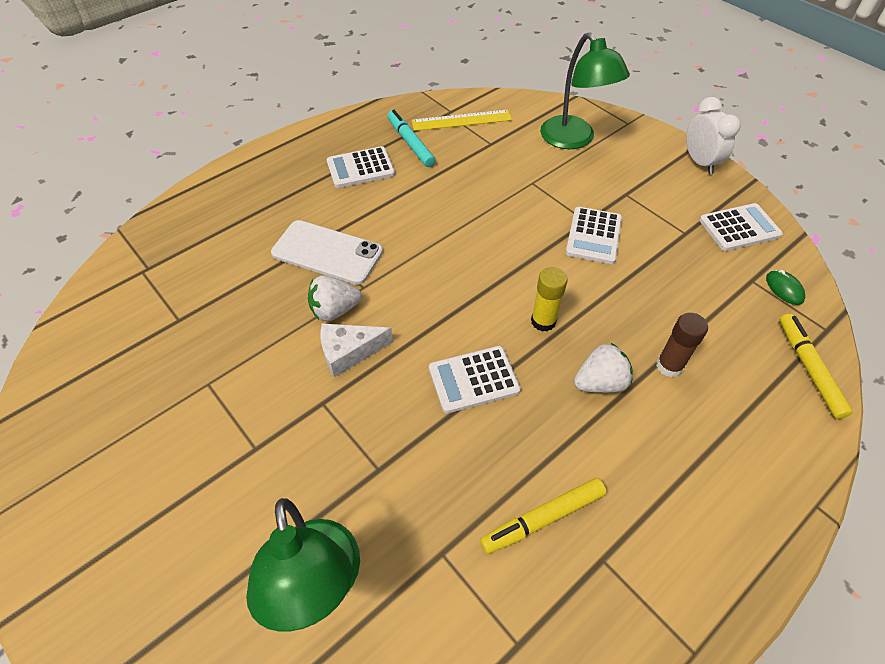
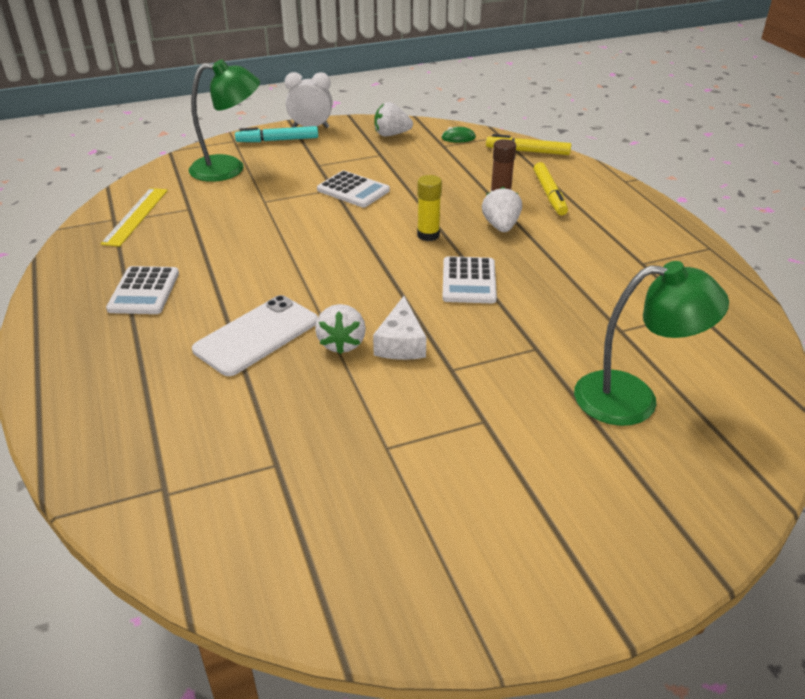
camera: 70 degrees left, 15 degrees down
turquoise marker [387,110,436,167] -> turquoise marker moved to [235,126,318,142]
yellow marker [480,478,606,554] -> yellow marker moved to [533,162,568,215]
white calculator [699,203,783,251] -> white strawberry [374,102,413,137]

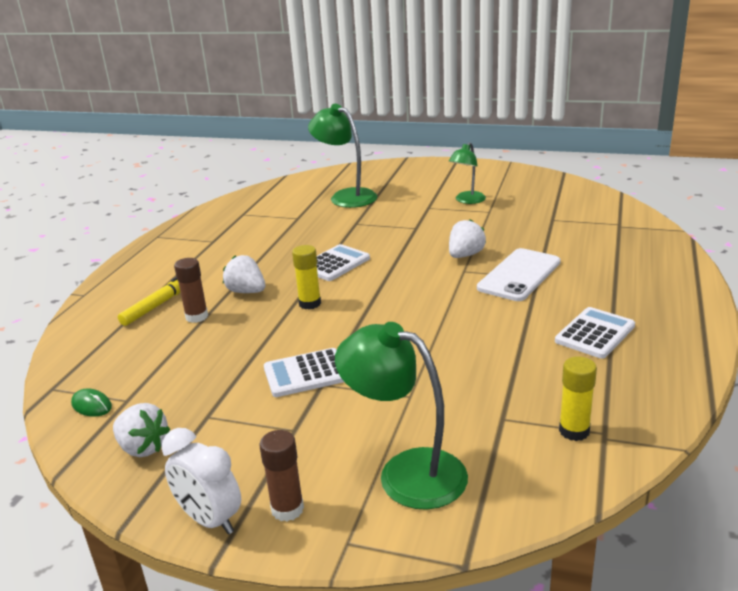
camera: 140 degrees left, 10 degrees down
yellow ruler [101,188,168,247] -> yellow glue stick [559,356,597,441]
white phone [192,295,318,376] -> white phone turned 45 degrees counterclockwise [477,248,561,301]
turquoise marker [235,126,318,142] -> brown glue stick [259,430,304,521]
white calculator [317,171,390,208] -> white calculator turned 90 degrees counterclockwise [264,348,344,397]
white cheese [373,296,426,360] -> none
white strawberry [482,187,522,232] -> white strawberry turned 90 degrees clockwise [223,255,265,293]
yellow marker [486,134,571,155] -> none
none -> green lamp [449,142,486,204]

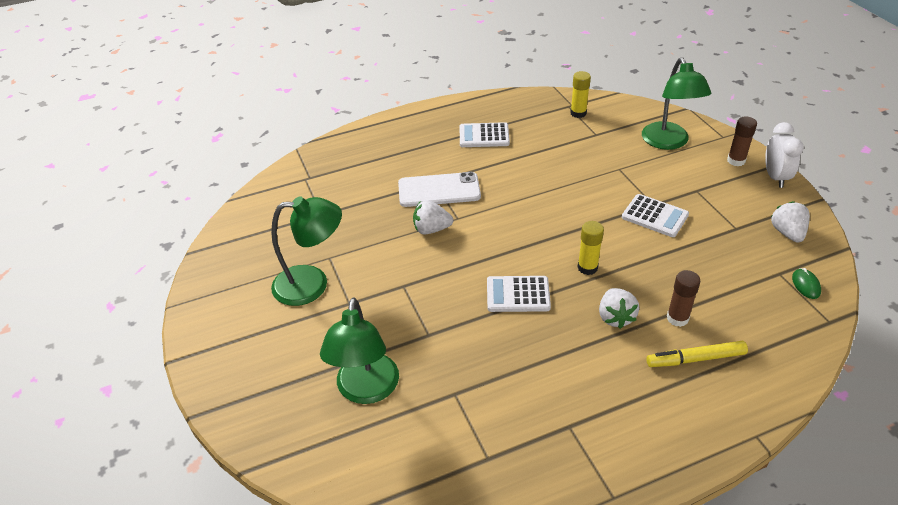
camera: 130 degrees left, 15 degrees up
green lamp [449,142,486,204] -> green lamp [271,196,342,306], size x1.60

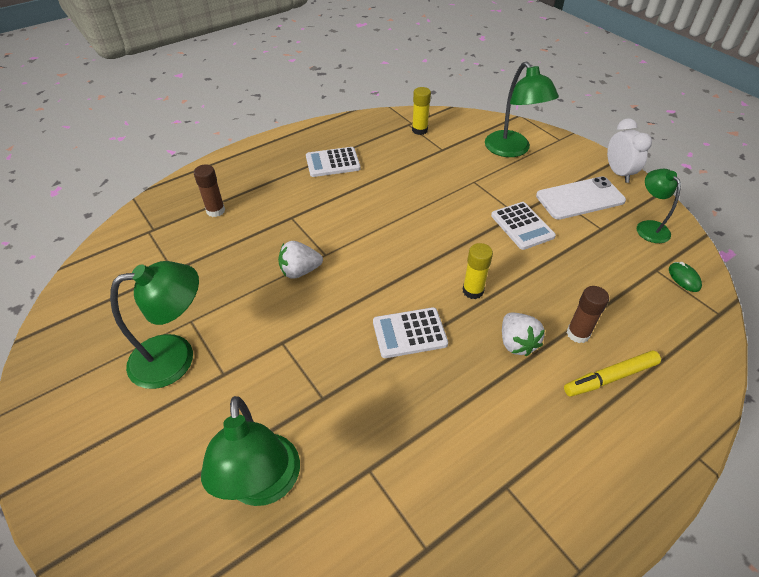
camera: 15 degrees left, 5 degrees up
white phone [398,172,481,207] -> white phone moved to [536,176,626,220]
white calculator [622,194,689,237] -> white calculator turned 45 degrees clockwise [491,202,556,250]
brown glue stick [727,116,757,166] -> brown glue stick moved to [194,165,225,217]
white strawberry [771,201,810,243] -> green lamp [637,169,681,243]

